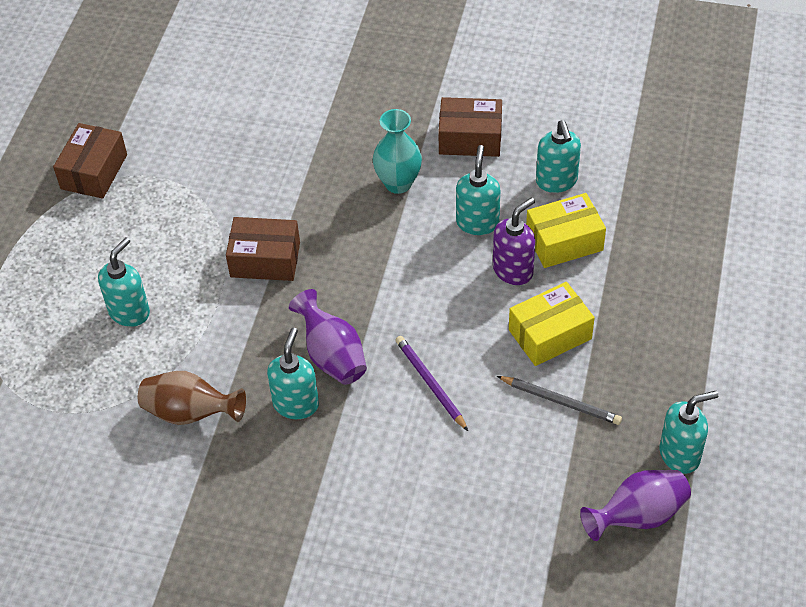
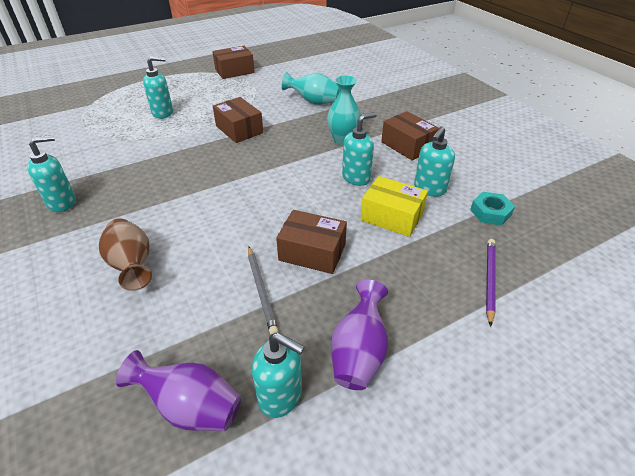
camera: 45 degrees right, 10 degrees down
brown vase [138,371,246,425] -> brown vase moved to [99,218,152,291]
turquoise soap dispenser [267,328,319,419] -> turquoise soap dispenser moved to [28,135,76,212]
purple vase [289,289,367,385] -> purple vase moved to [331,280,388,390]
purple pencil [395,336,468,431] -> purple pencil moved to [486,239,495,327]
purple soap dispenser [493,197,535,285] -> none
yellow box [509,282,595,366] -> brown box [276,210,347,274]
none -> turquoise vase [282,72,340,105]
none -> turquoise nut [470,192,515,226]

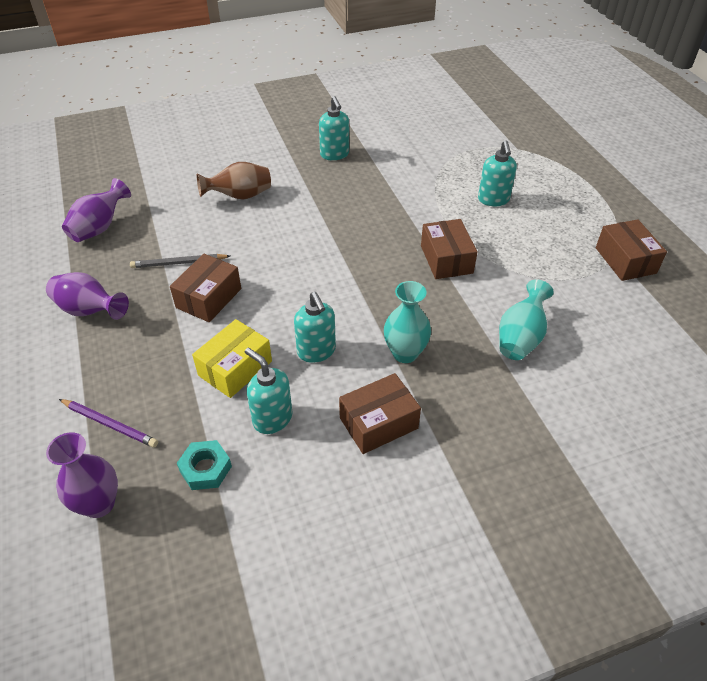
camera: 100 degrees right, 5 degrees up
brown box [213,97,263,143] -> brown box turned 75 degrees counterclockwise [421,219,477,279]
turquoise soap dispenser [252,332,305,418] -> none
none -> purple vase [46,432,118,518]

